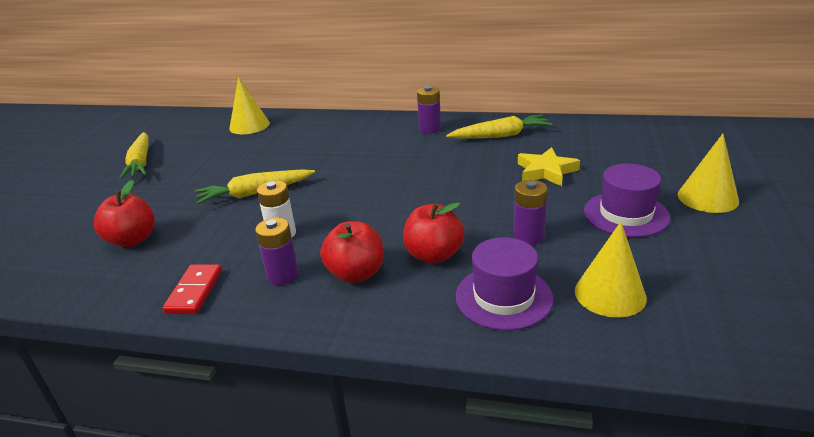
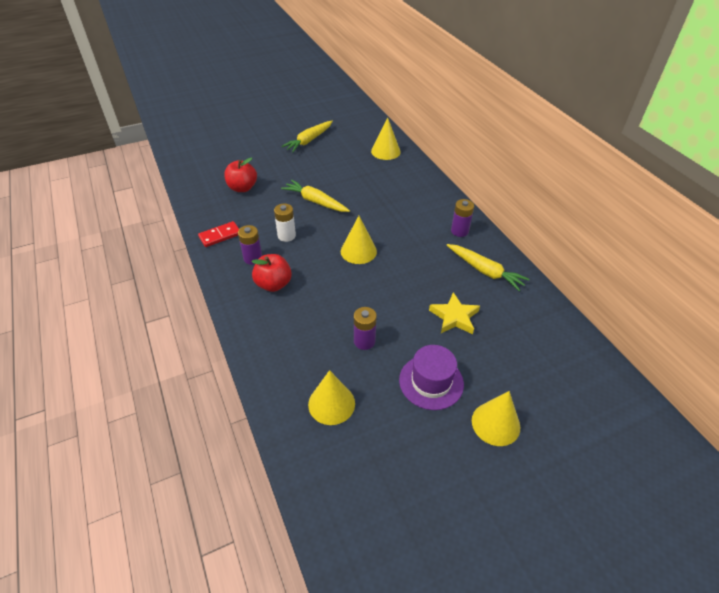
camera: 50 degrees right, 15 degrees up
red apple [403,202,465,264] -> none
purple hat [456,237,554,331] -> none
none -> yellow cone [341,216,377,264]

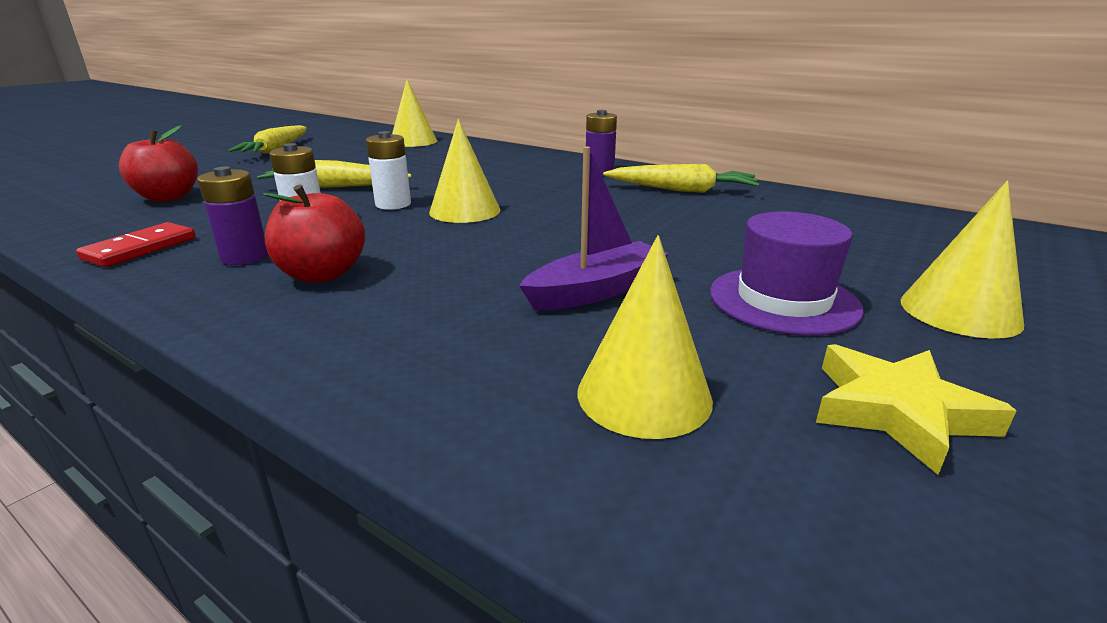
camera: 30 degrees left, 20 degrees down
purple battery [354,307,377,350] -> purple boat [519,147,669,311]
yellow star [429,292,480,334] -> yellow star moved to [816,344,1017,475]
none -> white battery [366,131,411,210]

